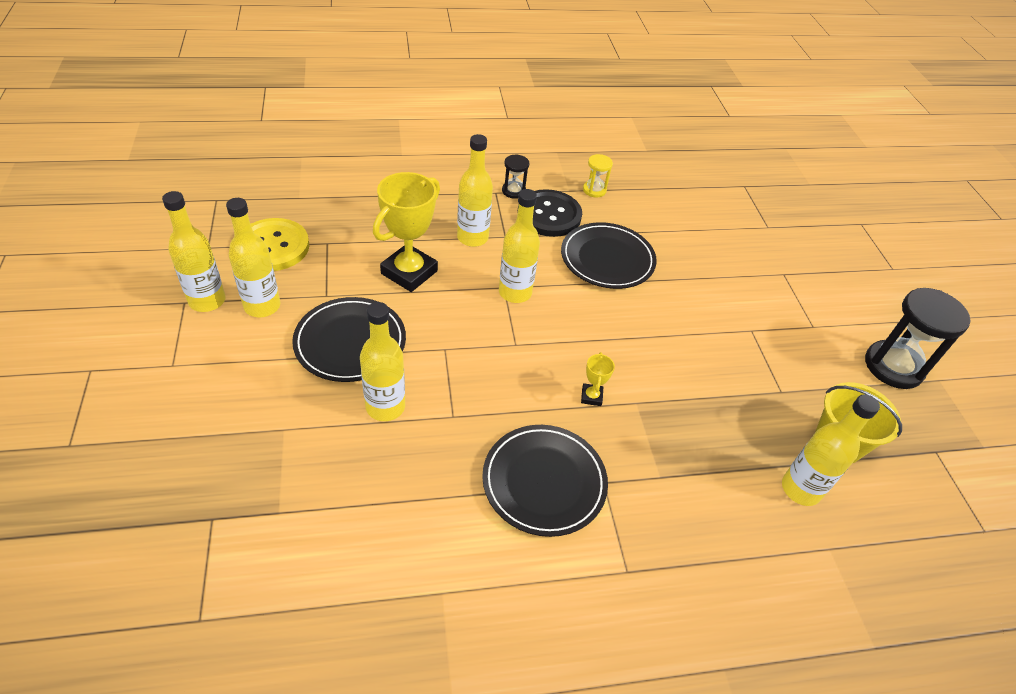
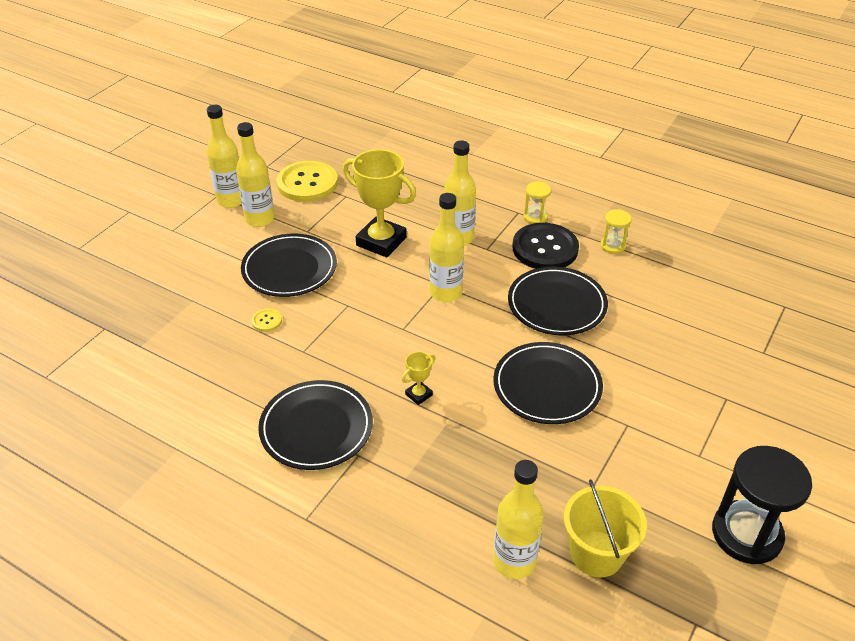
camera: 45 degrees right, 5 degrees down
yellow bottle [360,302,405,421] -> yellow button [251,308,282,332]
yellow trophy [373,172,440,292] -> yellow trophy turned 45 degrees clockwise [343,149,416,257]
black hourglass [502,154,529,199] -> yellow hourglass [524,182,551,224]
none -> black plate [493,342,603,424]

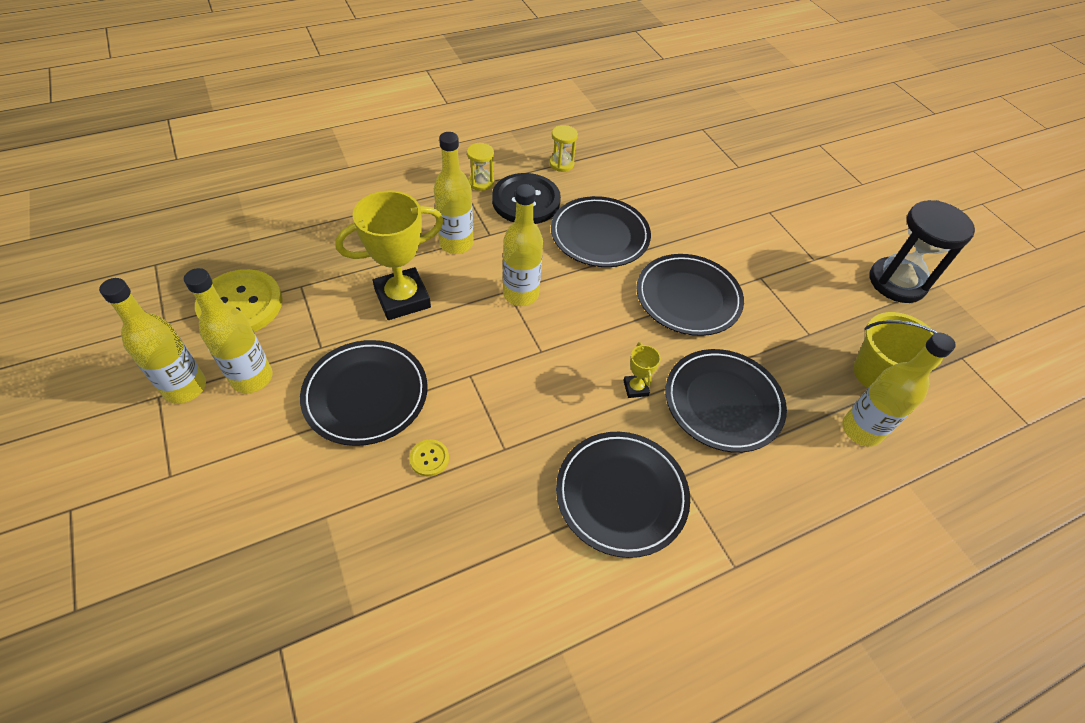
camera: 60 degrees left, 10 degrees up
none -> black plate [665,349,787,453]

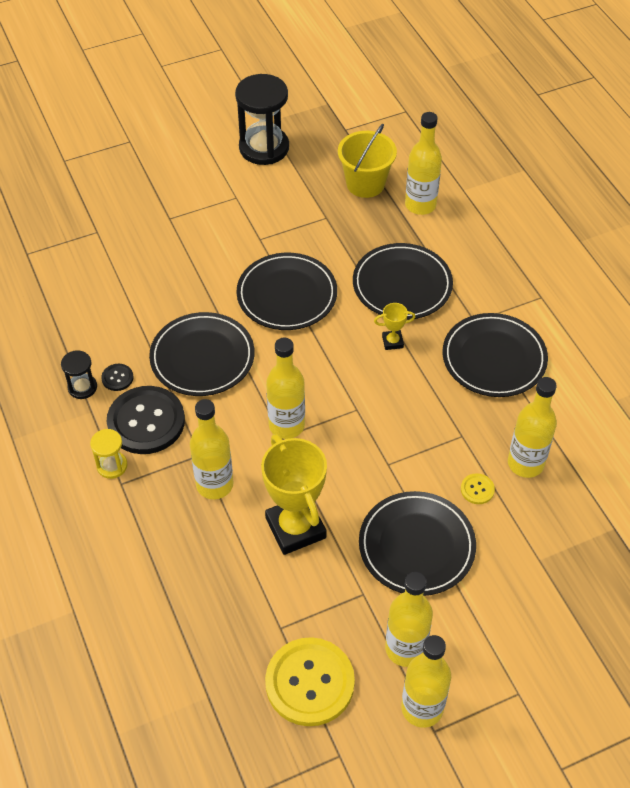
camera: 85 degrees left, 0 degrees up
yellow hourglass [549,125,578,172] -> black hourglass [61,350,97,399]
none -> black button [101,364,134,391]
none -> yellow bottle [508,377,557,478]

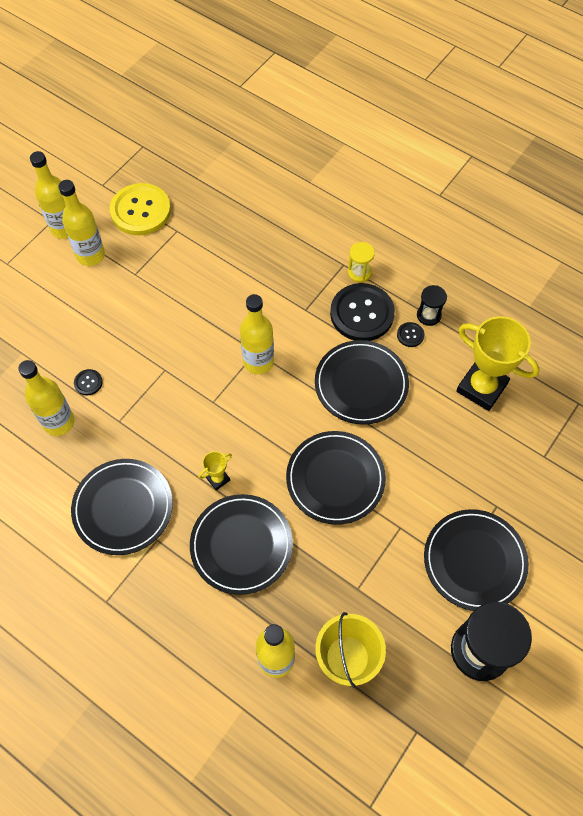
camera: 150 degrees right, 10 degrees up
yellow bottle [190,399,233,499] -> none
yellow trophy [261,434,327,555] -> yellow trophy moved to [456,316,540,411]
black plate [359,491,476,596] -> black plate moved to [424,509,529,611]
yellow button [461,473,495,504] -> black button [74,369,103,395]

